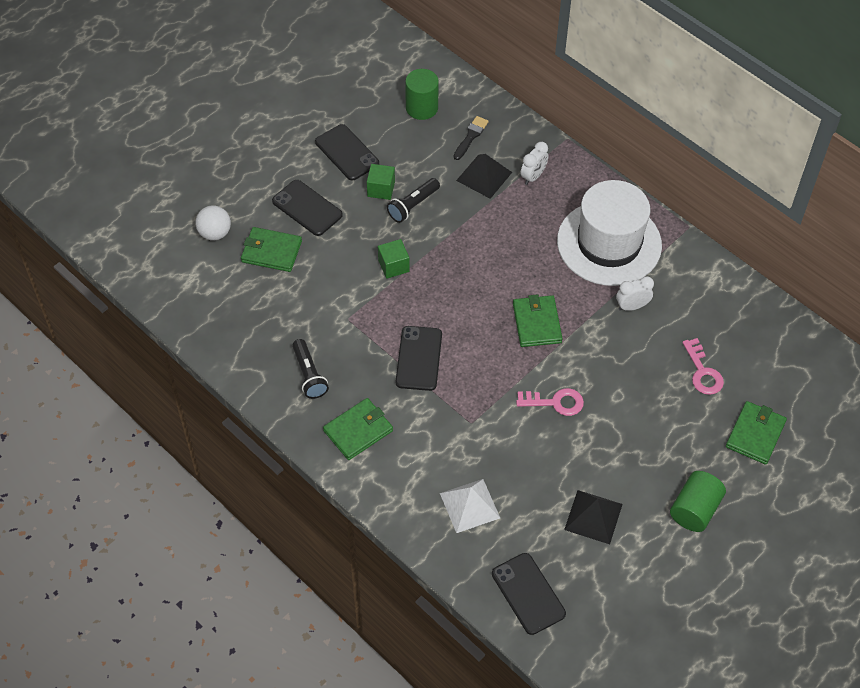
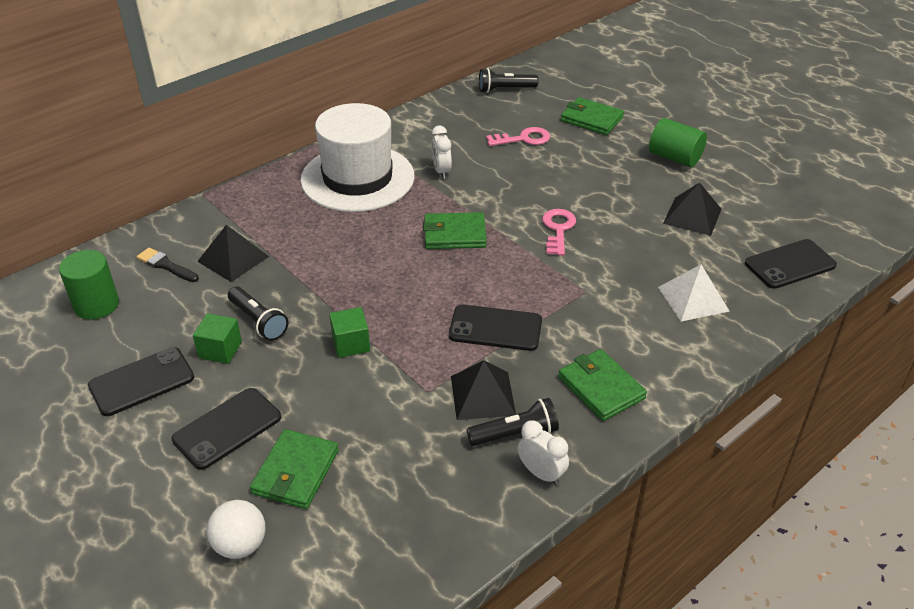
camera: 85 degrees left, 15 degrees down
white clock [521,142,548,185] -> white clock moved to [518,420,569,485]
none -> black pyramid [451,360,516,420]
none -> black flashlight [479,68,538,93]

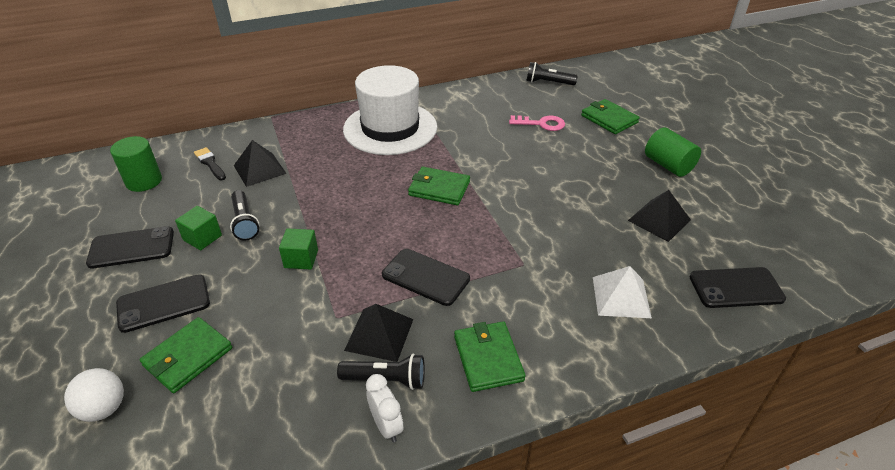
camera: 20 degrees right, 0 degrees up
white clock [432,125,452,179] -> none
pink key [542,209,576,256] -> none

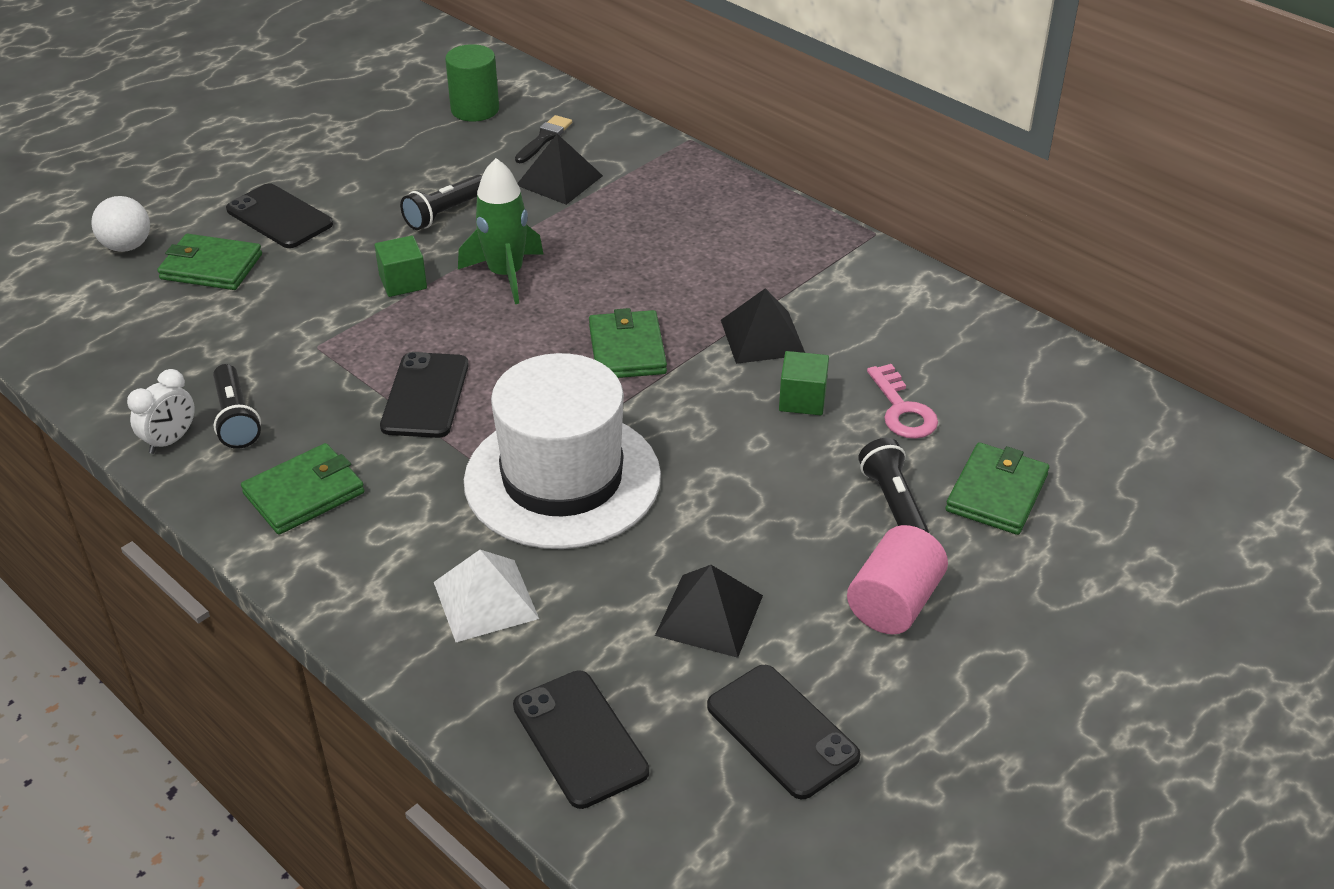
camera: 65 degrees right, 0 degrees up
black phone [86,226,174,269] -> black phone moved to [707,665,861,799]
green cube [175,206,222,250] -> green cube moved to [779,351,829,415]
white hat [343,65,437,155] -> white hat moved to [464,353,661,549]
black pyramid [344,304,413,362] -> black pyramid moved to [721,288,805,364]
black flashlight [526,62,578,85] -> black flashlight moved to [858,438,929,533]
green cylinder [645,127,701,177] -> pink cylinder [847,525,948,635]
none -> green rocket [458,158,544,304]

